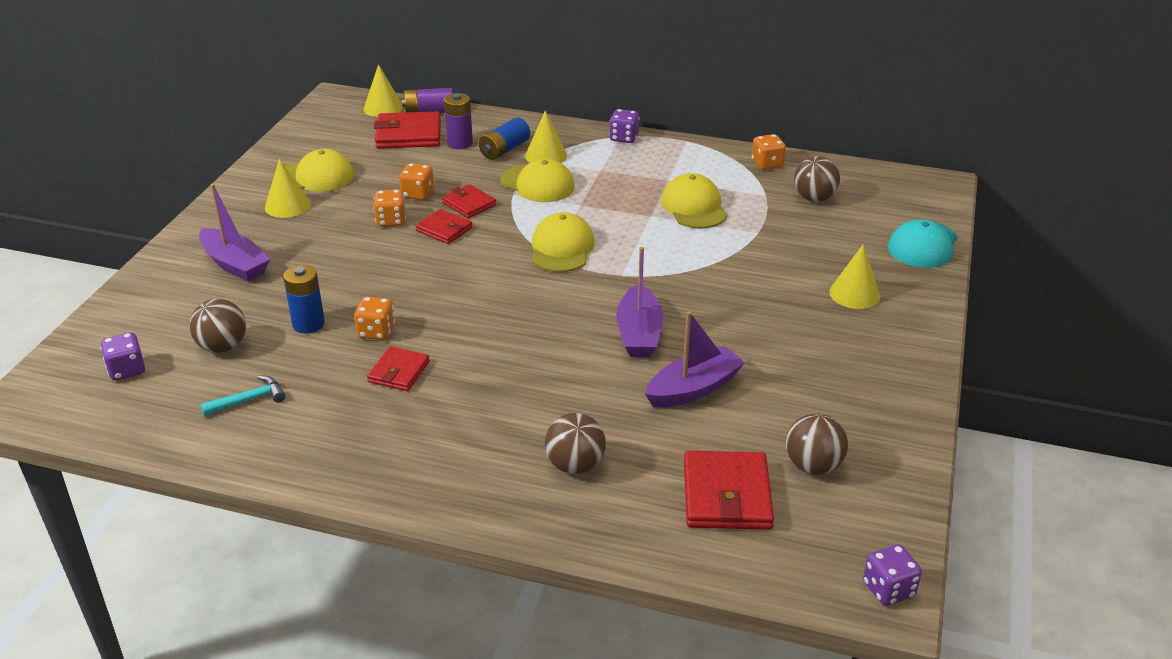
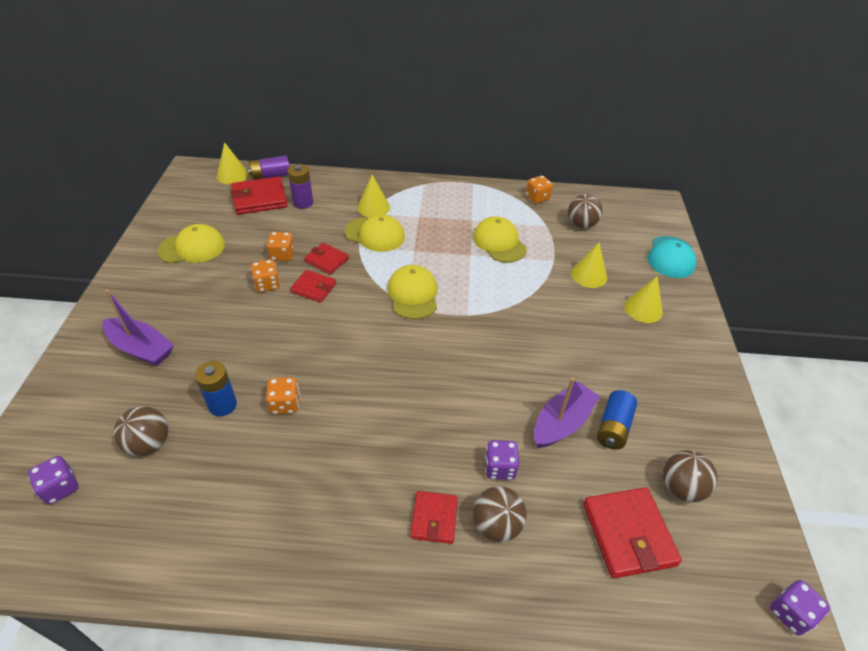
camera: 15 degrees left, 10 degrees up
turquoise hammer [200,375,286,416] -> none
yellow cone [265,158,311,218] -> yellow cone moved to [571,242,607,288]
red wallet [367,346,430,391] -> red wallet moved to [410,491,458,544]
blue battery [479,117,530,160] -> blue battery moved to [596,390,637,450]
purple dice [609,109,640,143] -> purple dice moved to [485,440,519,480]
purple boat [616,247,663,357] -> none

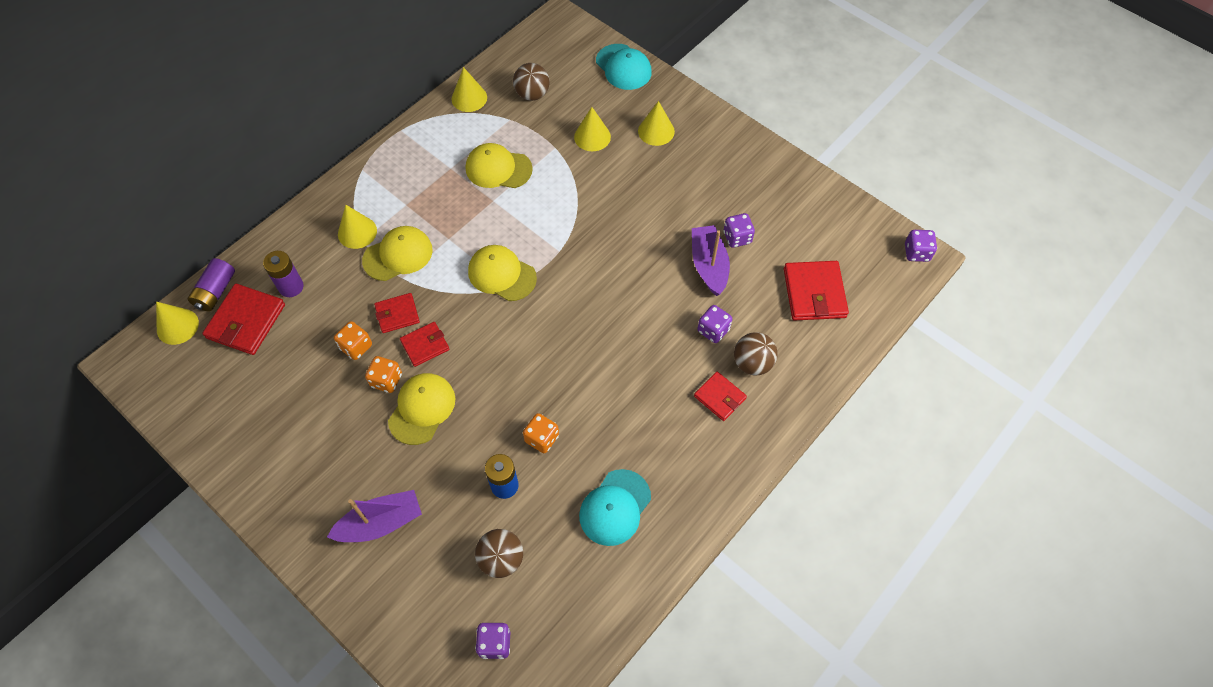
camera: 50 degrees left, 15 degrees up
yellow cap [157,224,225,263] -> yellow cap moved to [388,373,455,445]
orange dice [526,175,553,204] -> yellow cone [451,67,487,112]
red wallet [583,487,682,579] -> red wallet turned 60 degrees clockwise [784,261,849,321]
blue battery [596,390,637,450] -> purple dice [723,213,755,248]
brown ball [663,450,718,502] -> none
none -> turquoise cap [579,469,651,546]

